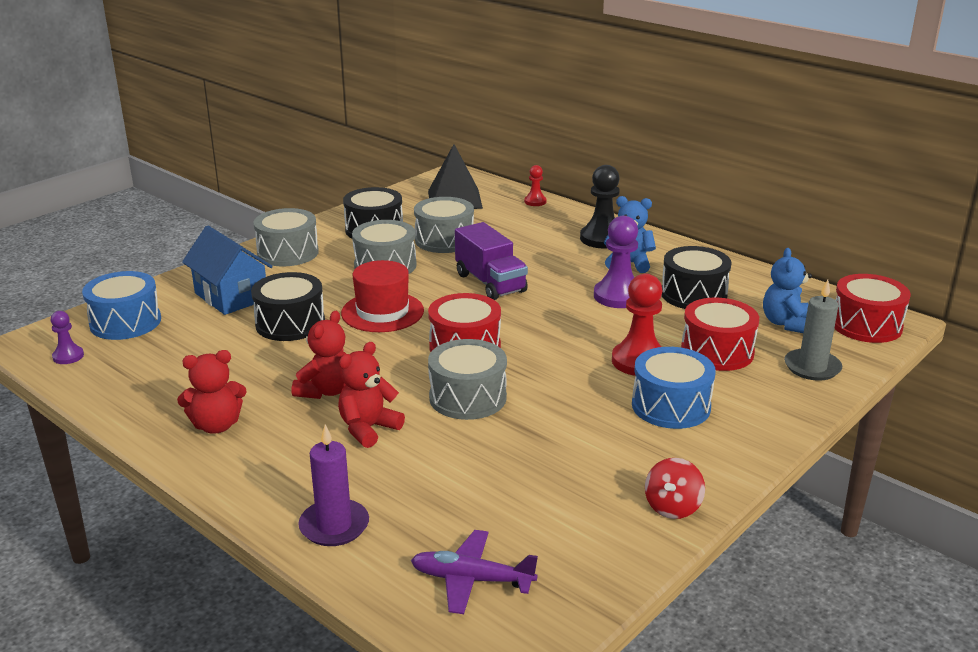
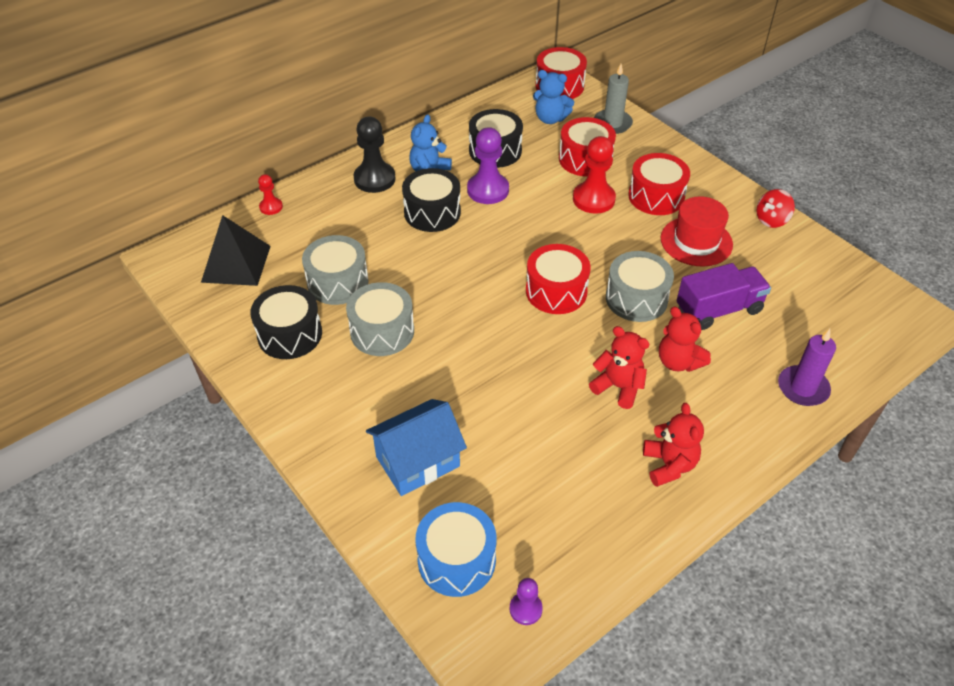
camera: 80 degrees left, 20 degrees up
black drum [251,272,325,341] -> black drum moved to [402,168,461,232]
grey drum [253,208,319,267] -> none
red hat [341,260,424,332] -> red hat moved to [661,196,733,266]
purple plane [411,530,538,614] -> none
purple truck [455,222,528,300] -> purple truck moved to [676,263,771,330]
blue drum [632,347,716,429] -> red drum [628,153,690,215]
red spinning top [645,458,705,519] -> red spinning top turned 105 degrees clockwise [757,189,795,228]

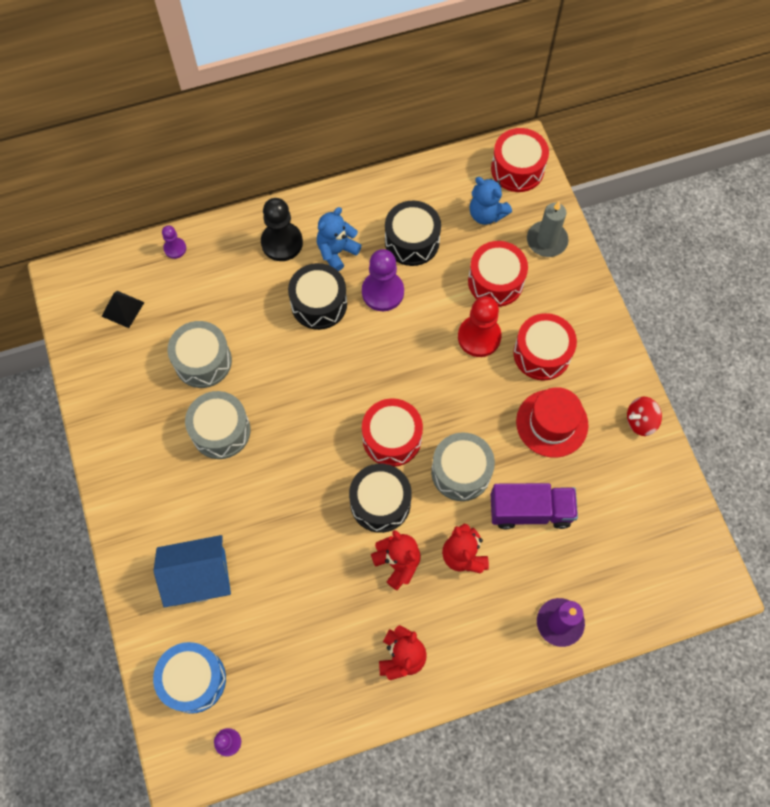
camera: 20 degrees right, 20 degrees up
black pyramid [201,215,271,286] -> black pyramid [101,291,145,328], size x0.59
black drum [250,285,322,359] -> black drum moved to [349,464,412,533]
red pawn [258,174,283,215] -> purple pawn [162,225,186,259]

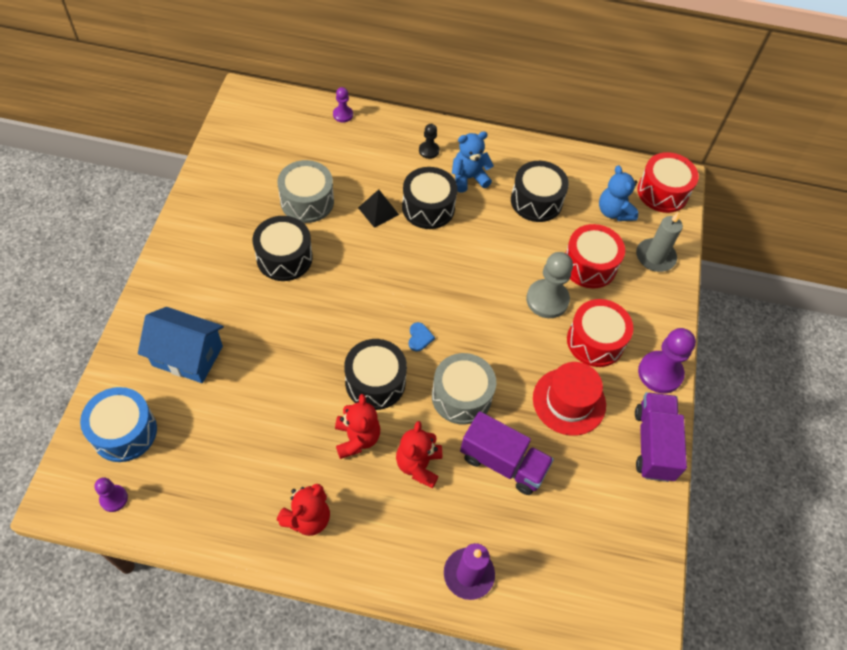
camera: 25 degrees right, 10 degrees down
black pyramid [101,291,145,328] -> black pyramid moved to [358,189,399,228]
grey drum [185,391,250,459] -> black drum [253,216,313,281]
black pawn [261,198,303,261] -> black pawn [419,124,439,159], size x0.53
purple pawn [362,249,404,311] -> purple pawn moved to [638,328,696,393]
red drum [362,398,423,467] -> blue heart [409,322,435,352]
red pawn [458,296,501,357] -> grey pawn [526,252,573,318]
red spinning top [627,396,662,436] -> purple truck [635,392,687,482]

